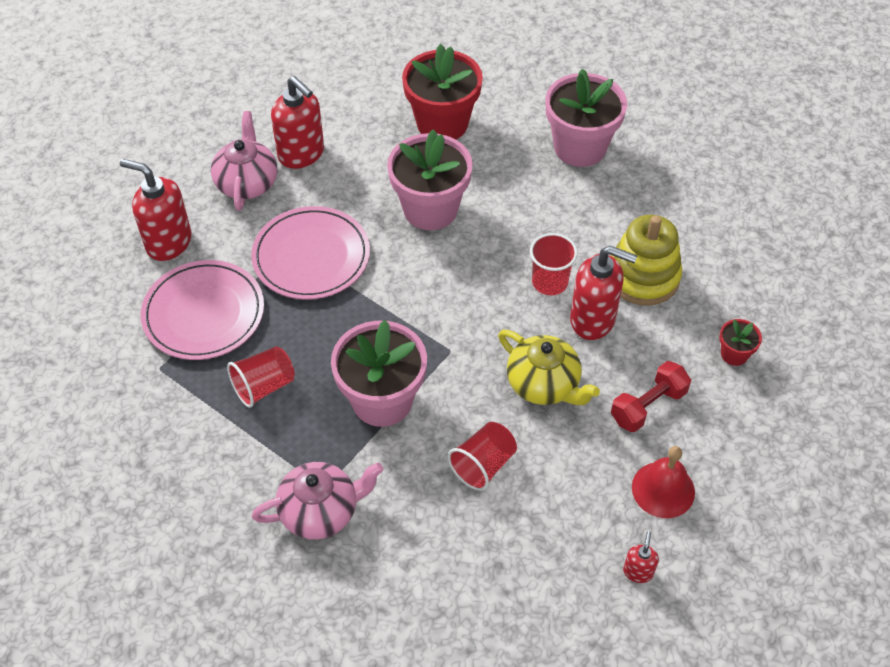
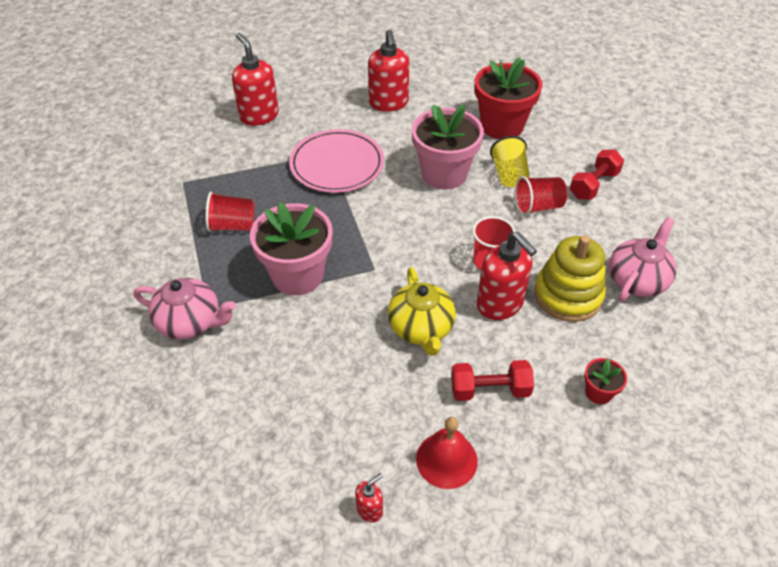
camera: 35 degrees right, 5 degrees down
pink plate [141,260,264,360] -> none
pink teapot [211,111,277,211] -> pink teapot moved to [609,217,677,302]
red cup [448,422,517,491] -> red cup moved to [515,176,568,216]
pink flower pot [545,68,627,167] -> red dumbbell [570,150,624,200]
none -> yellow cup [490,136,530,187]

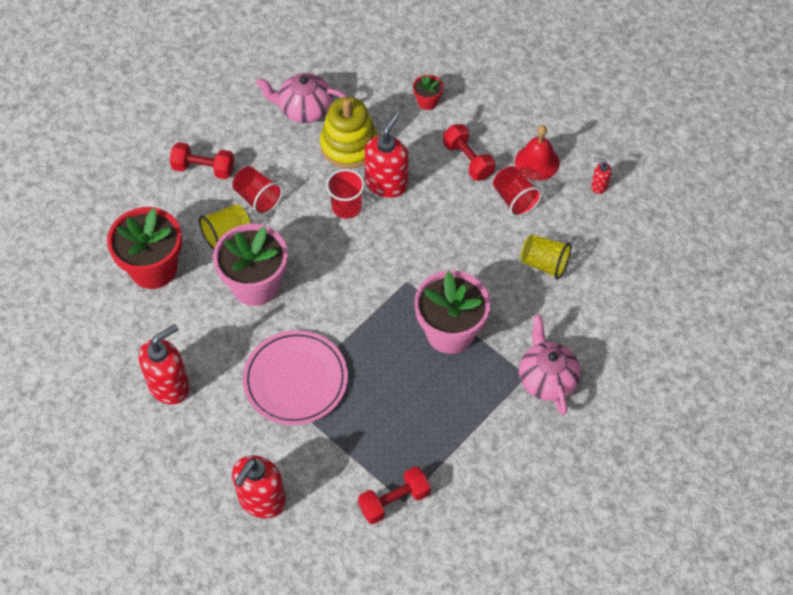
camera: 120 degrees left, 10 degrees up
red cup [206,192,255,232] -> red cup moved to [493,166,542,217]
yellow teapot [388,267,456,356] -> none
none -> red dumbbell [358,467,431,524]
none -> yellow cup [520,234,571,280]

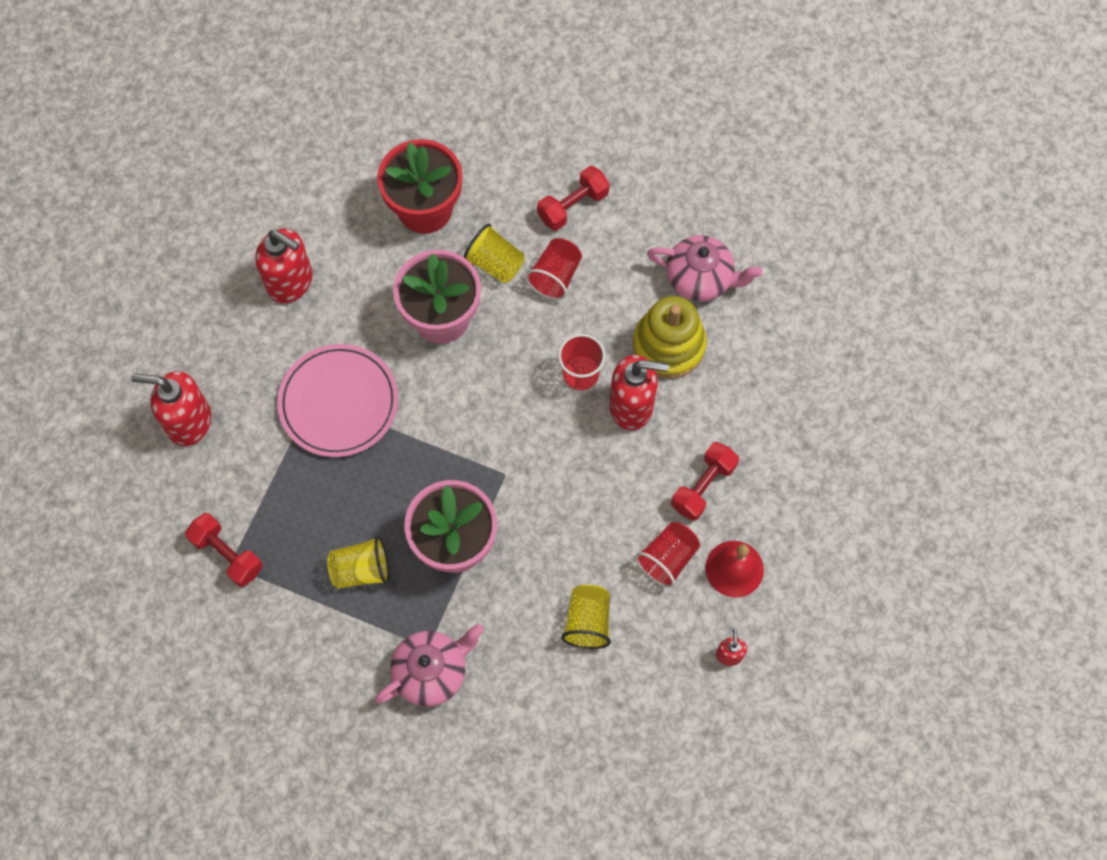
camera: 70 degrees right, 10 degrees up
red dumbbell [169,142,234,179] -> red dumbbell turned 60 degrees clockwise [537,166,609,231]
pink teapot [256,73,347,123] -> pink teapot turned 120 degrees clockwise [647,235,763,301]
red flower pot [413,75,443,110] -> none
none -> yellow cup [327,536,389,588]

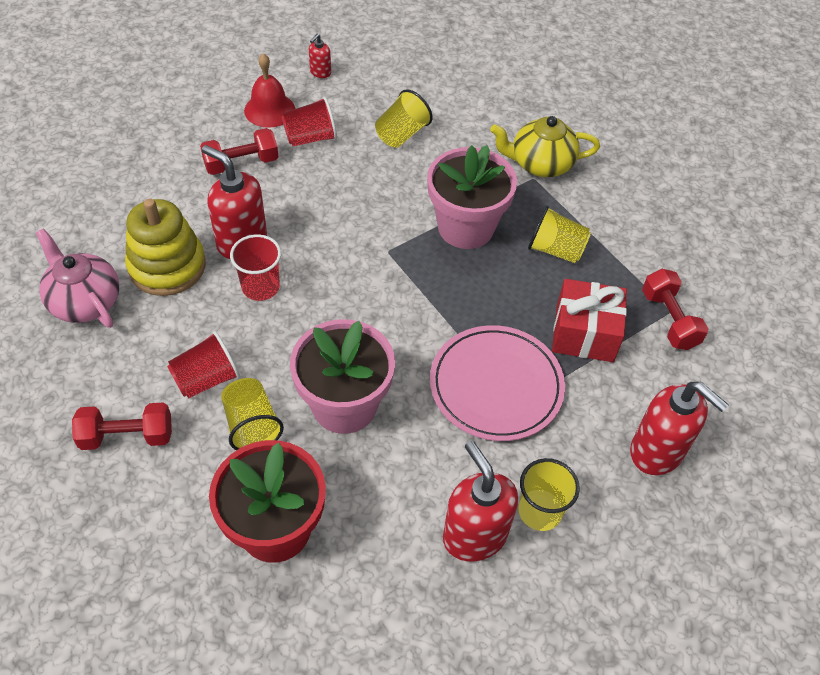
camera: 150 degrees left, 15 degrees down
pink teapot [375,624,484,707] -> yellow teapot [490,116,600,177]
none -> yellow cup [519,458,580,531]
none -> red gift [552,279,627,362]

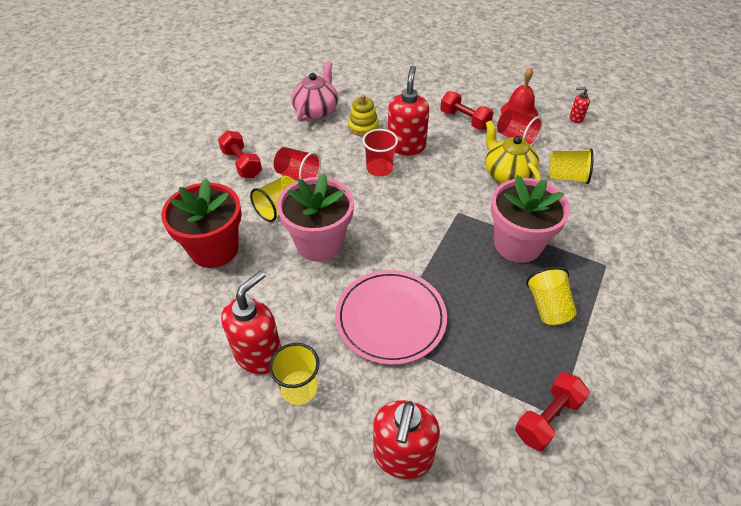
camera: 65 degrees right, 5 degrees down
yellow stacking toy [125,199,206,296] -> yellow stacking toy [348,94,379,136], size x0.61
yellow teapot [490,116,600,177] -> yellow teapot moved to [485,120,542,183]
red gift [552,279,627,362] -> none

